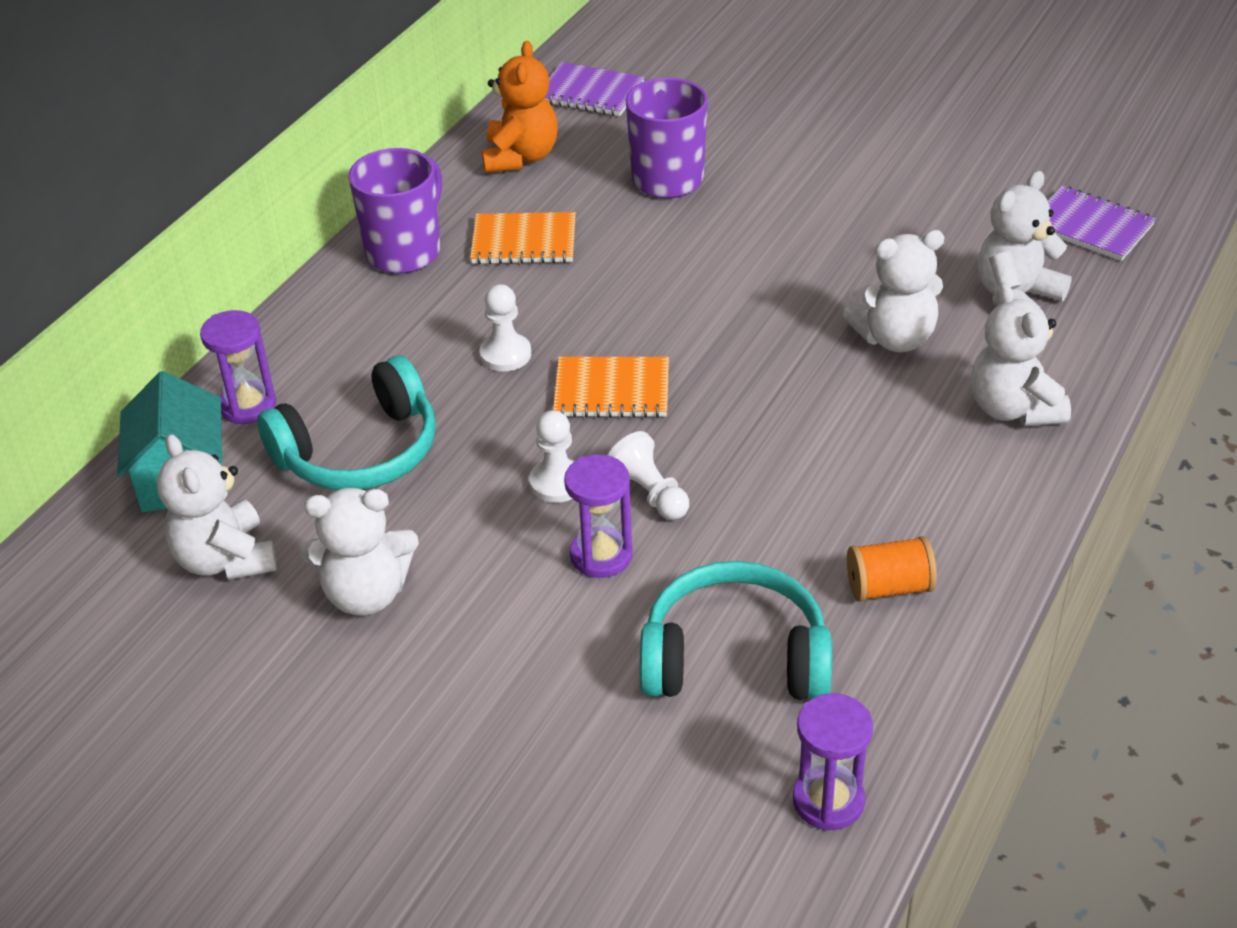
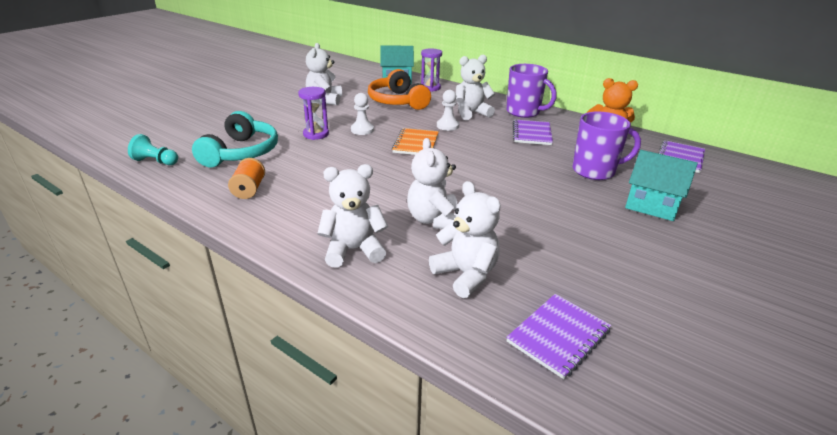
camera: 95 degrees right, 10 degrees down
white teddy bear [157,434,277,580] -> white teddy bear moved to [456,55,495,120]
turquoise headphones [257,356,436,490] -> orange headphones [368,69,431,110]
orange notebook [470,212,576,264] -> purple notebook [513,119,553,145]
white pawn [608,431,689,520] -> none
purple hourglass [793,693,873,831] -> turquoise pawn [128,134,178,165]
none -> turquoise house [625,150,698,221]

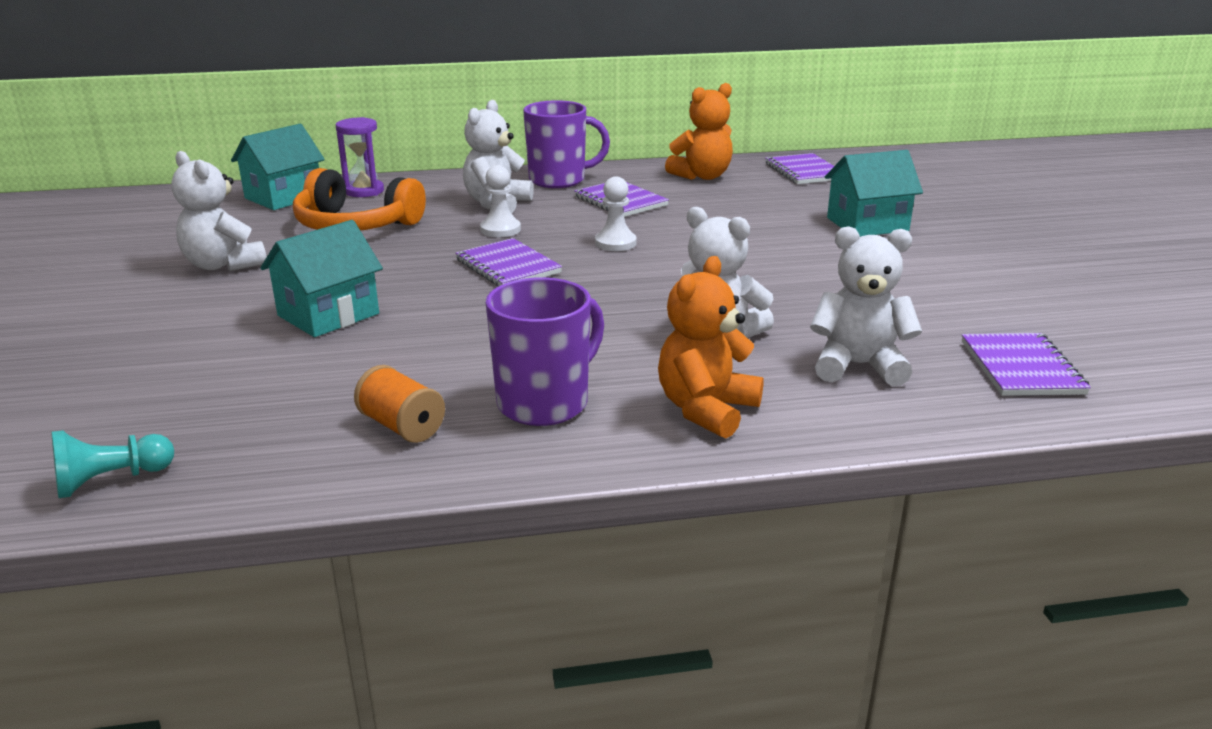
camera: 45 degrees left, 5 degrees down
turquoise headphones [192,111,278,167] -> none
purple hourglass [298,87,329,140] -> turquoise house [260,220,383,337]
white teddy bear [317,164,388,268] -> orange teddy bear [658,256,764,438]
white pawn [351,93,374,135] -> white pawn moved to [595,177,637,251]
orange notebook [392,128,439,155] -> purple notebook [455,238,562,286]
purple mug [572,111,641,180] -> purple mug moved to [486,277,604,426]

